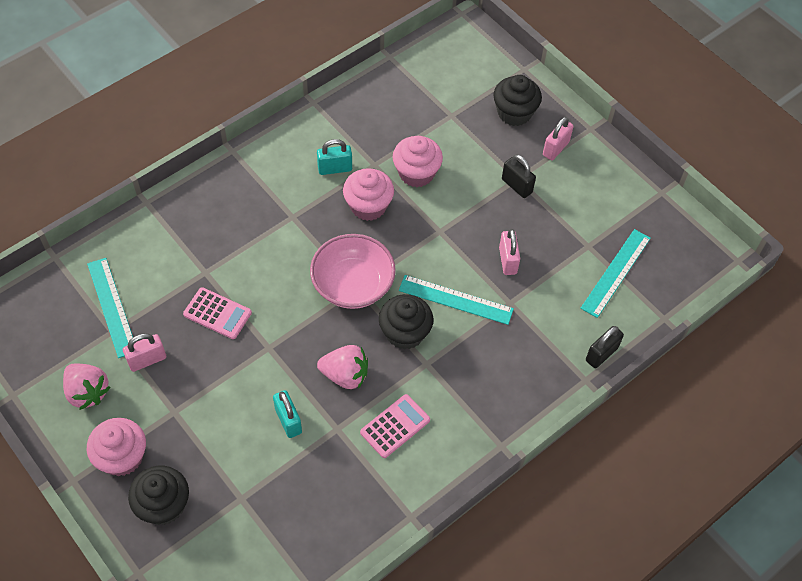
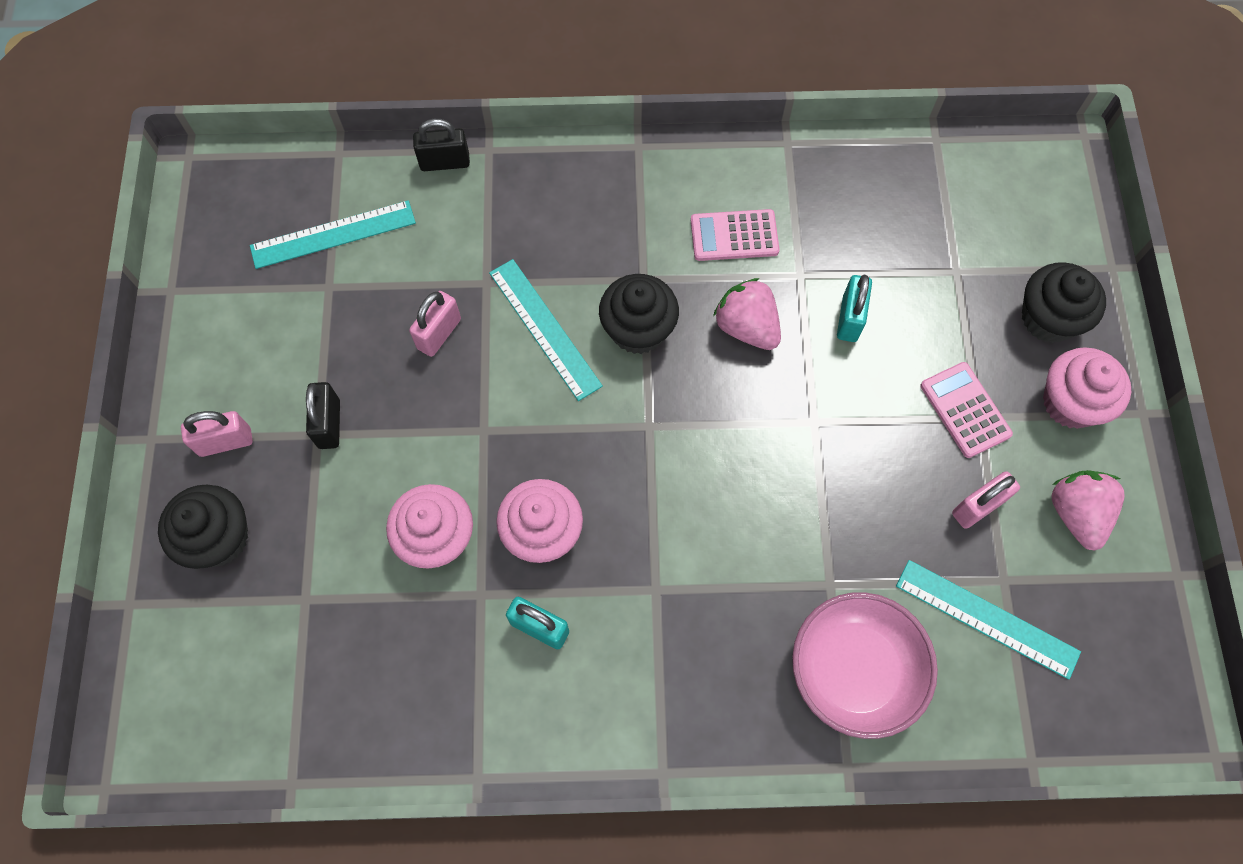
camera: 140 degrees left, 10 degrees up
turquoise ruler [87,258,133,358] -> turquoise ruler turned 75 degrees counterclockwise [896,560,1081,680]
pink padlock [123,333,166,372] -> pink padlock turned 45 degrees counterclockwise [952,471,1020,529]
pink calculator [183,287,252,339] -> pink calculator moved to [920,362,1013,458]
pink bowl [310,234,396,309] -> pink bowl moved to [792,592,938,739]

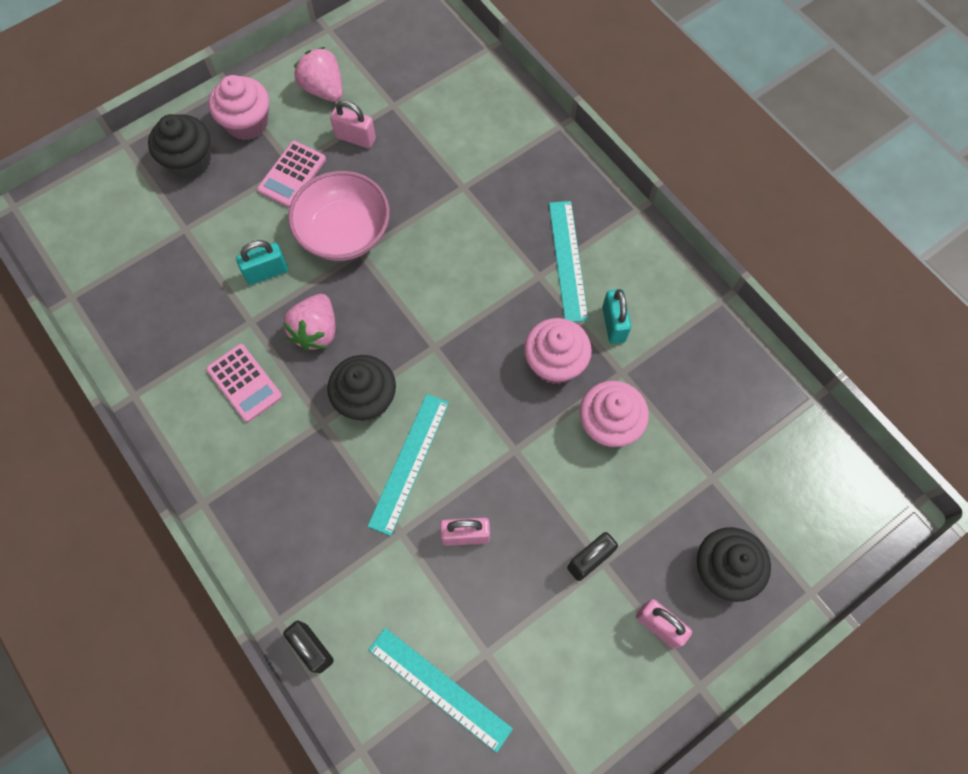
camera: 125 degrees left, 0 degrees up
pink bowl [792,592,938,739] -> pink bowl moved to [288,171,390,261]
turquoise ruler [896,560,1081,680] -> turquoise ruler moved to [549,201,588,322]
pink strawberry [1051,470,1125,551] -> pink strawberry turned 90 degrees clockwise [294,47,343,102]

